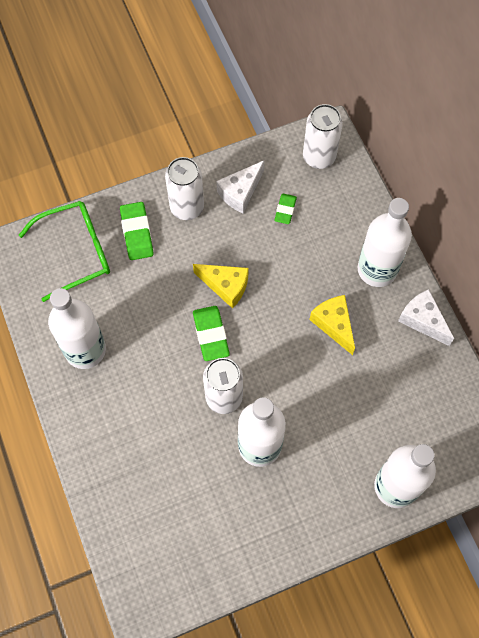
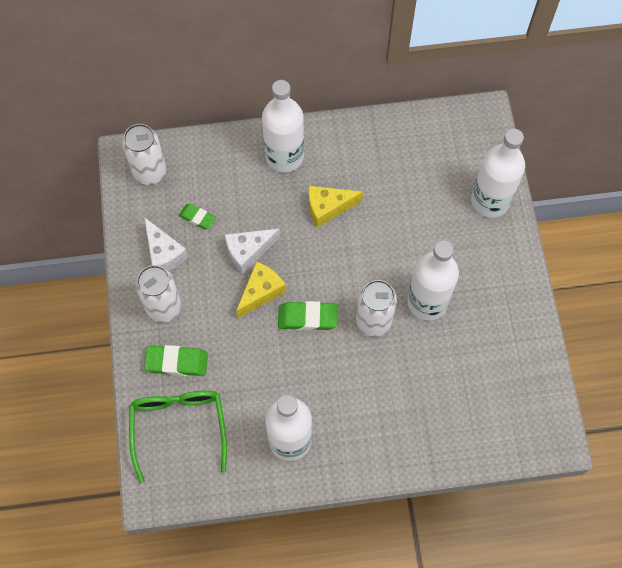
camera: 75 degrees left, 0 degrees up
white cheese [398,289,454,346] -> white cheese moved to [225,229,280,274]

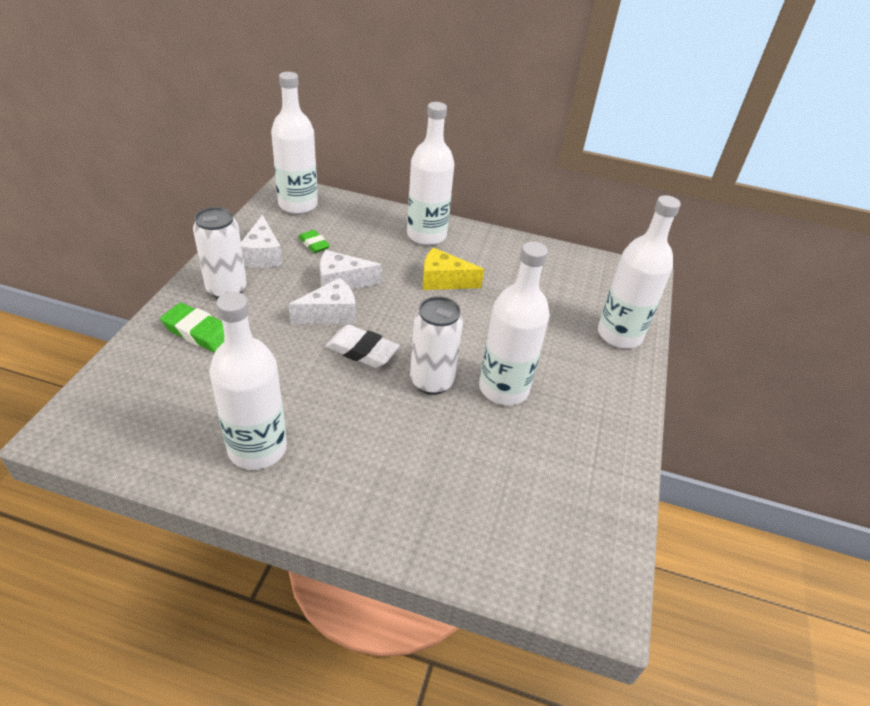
camera: 20 degrees right, 25 degrees down
white can [122,124,166,185] -> white bottle [271,72,318,214]
green glasses [129,391,227,483] -> none
yellow cheese [236,261,286,318] -> white cheese [288,278,356,324]
green eraser [278,301,338,331] -> white eraser [325,325,400,368]

